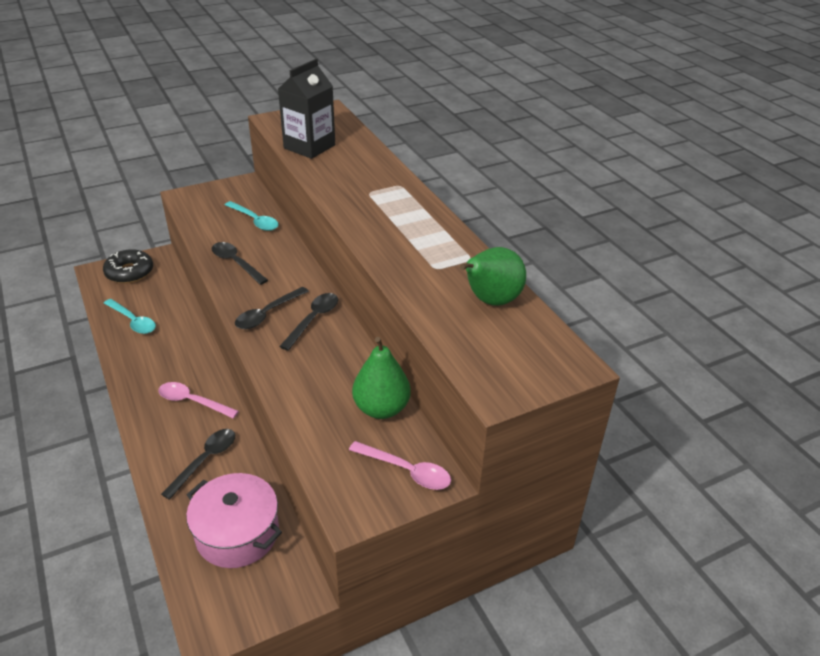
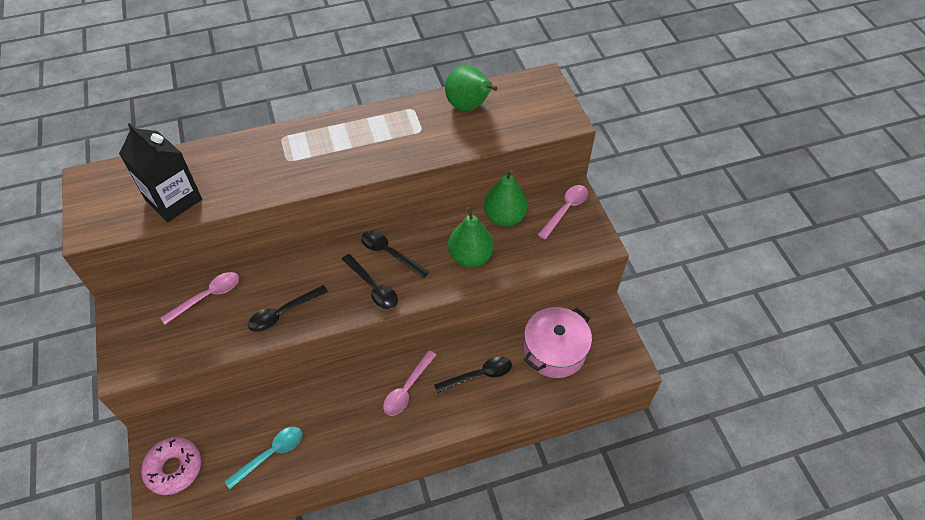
camera: 80 degrees left, 15 degrees up
black donut [103,249,153,284] -> pink donut [141,438,201,495]
black spoon [161,429,235,500] -> black spoon turned 120 degrees clockwise [434,357,512,393]
turquoise spoon [225,201,279,231] -> pink spoon [160,272,239,325]
none -> green pear [448,207,494,267]

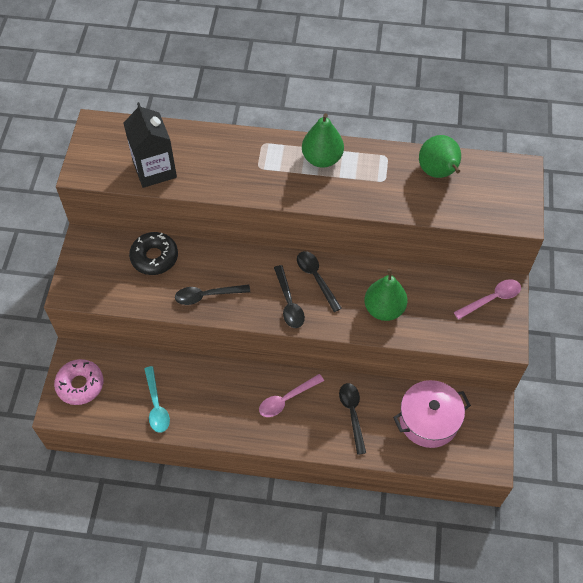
camera: 25 degrees right, 5 degrees up
pink spoon [160,272,239,325] -> black donut [129,232,178,275]
turquoise spoon [224,427,302,489] -> turquoise spoon turned 90 degrees clockwise [144,366,170,433]
black spoon [434,357,512,393] -> black spoon turned 105 degrees counterclockwise [339,383,366,455]
green pear [484,169,528,227] -> green pear moved to [302,113,344,168]

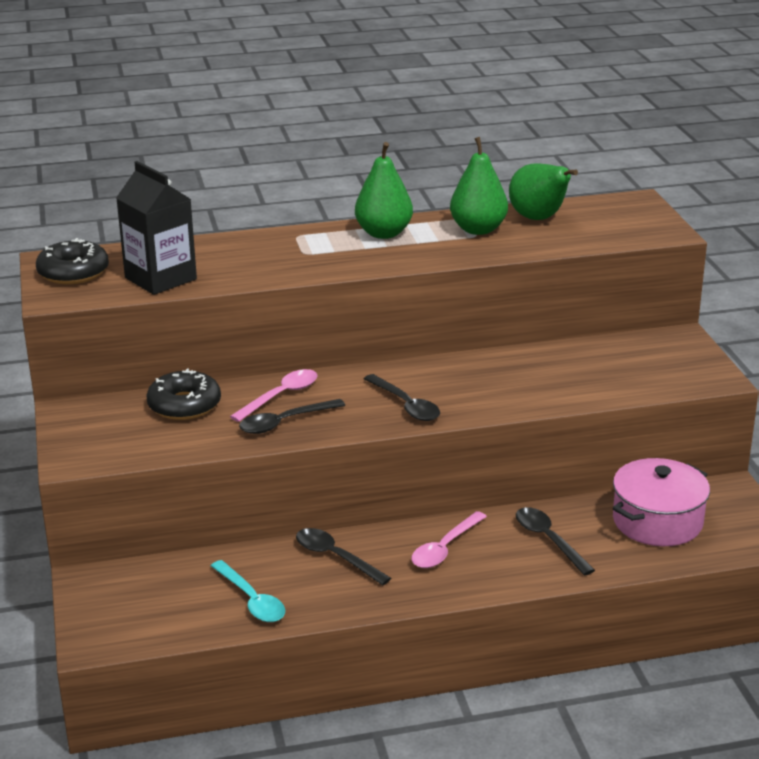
camera: 20 degrees left, 30 degrees down
pink donut [54,359,103,405] -> none
black spoon [297,251,342,312] -> black spoon moved to [296,528,391,585]
green pear [364,269,407,321] -> green pear moved to [450,137,508,235]
pink spoon [454,279,521,320] -> pink spoon moved to [230,369,318,422]
none -> black donut [36,238,109,284]

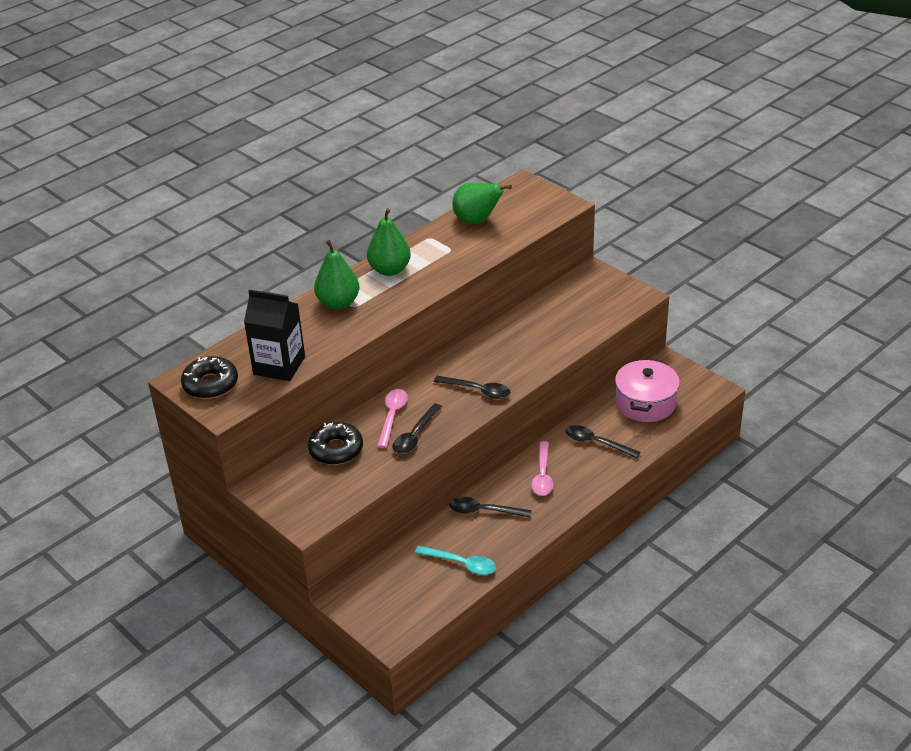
camera: 30 degrees left, 10 degrees up
green pear [450,137,508,235] -> green pear moved to [314,240,359,309]

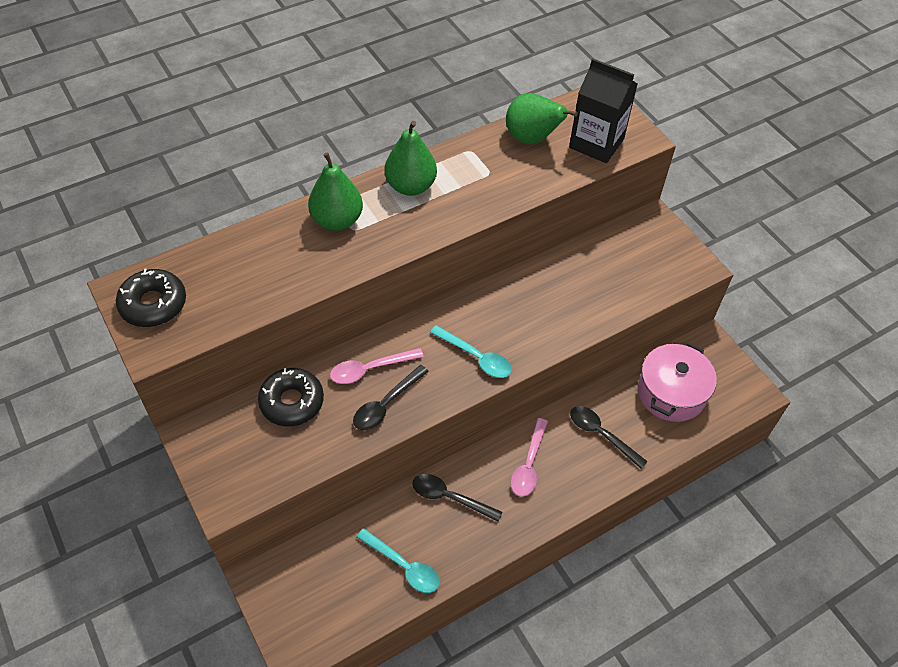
camera: 10 degrees right, 15 degrees up
black carton [244,289,305,381] -> black carton moved to [569,58,638,163]
pink spoon [377,389,408,448] -> pink spoon turned 135 degrees counterclockwise [330,348,424,384]
black spoon [434,376,510,399] -> turquoise spoon [430,325,512,378]

